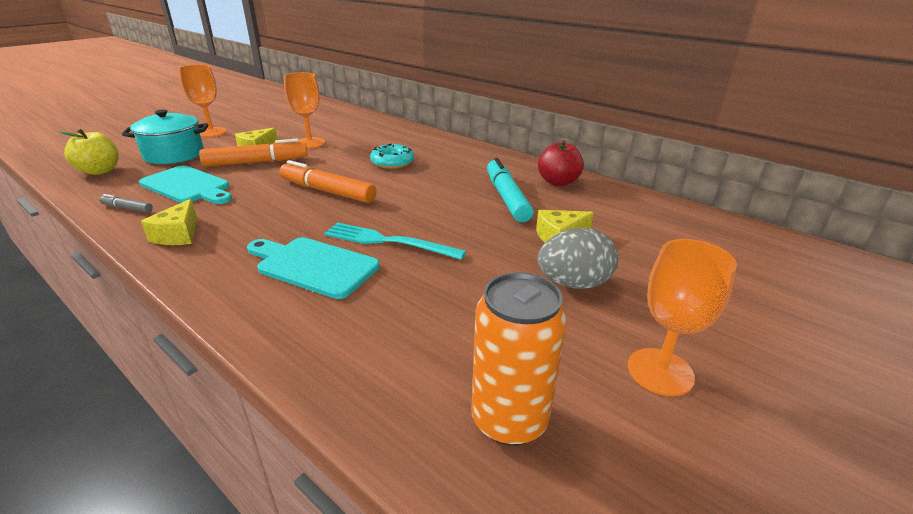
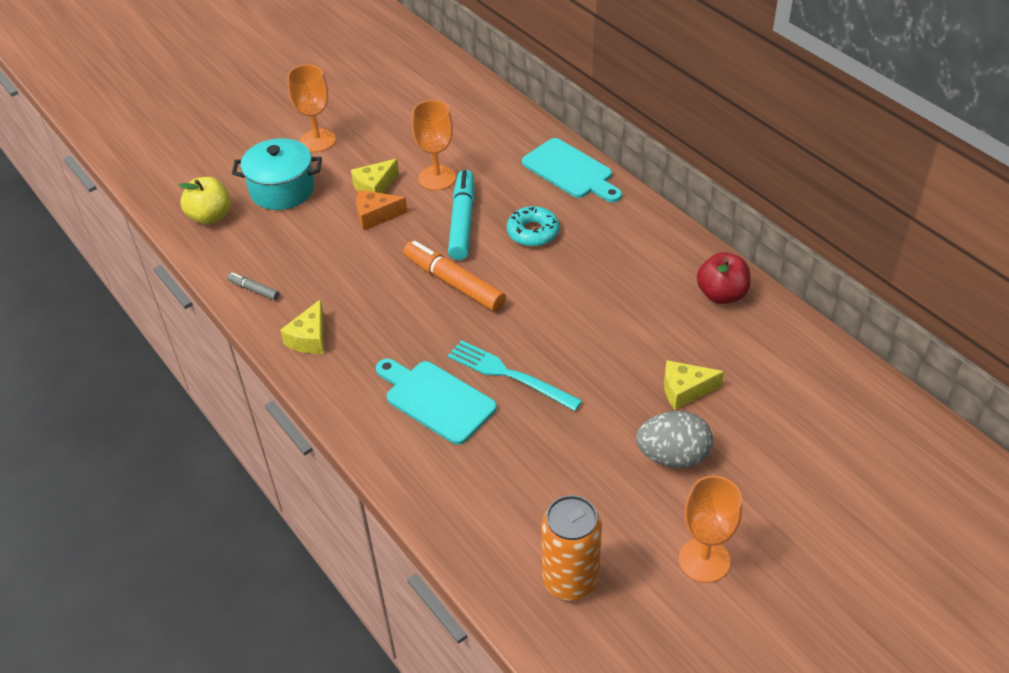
camera: 15 degrees right, 15 degrees up
turquoise cutting board [139,165,232,204] -> turquoise cutting board moved to [522,138,622,202]
orange marker [199,139,308,167] -> orange cheese [356,190,407,230]
turquoise marker [487,158,534,222] -> turquoise marker moved to [448,170,475,260]

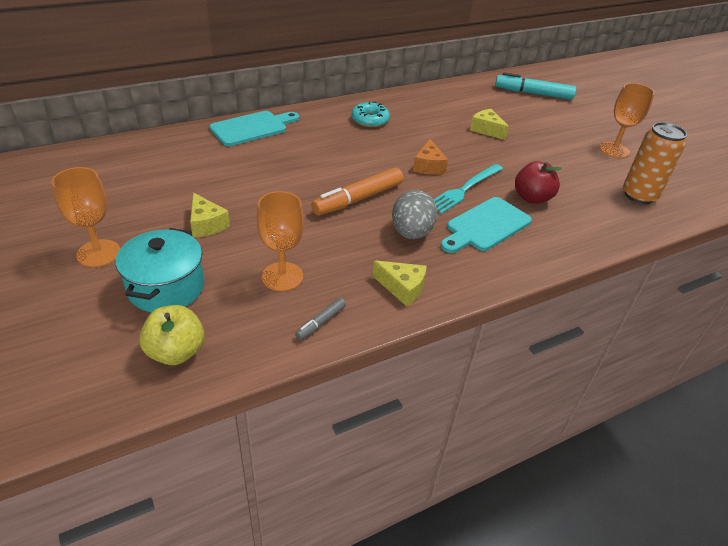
camera: 85 degrees left, 5 degrees down
orange cheese [356,190,407,230] -> orange cheese moved to [413,139,448,175]
orange goblet [412,100,456,190] -> orange goblet moved to [256,191,304,291]
turquoise marker [448,170,475,260] -> turquoise marker moved to [495,73,576,100]
turquoise donut [507,206,559,247] -> turquoise donut moved to [351,102,390,127]
grey egg [636,411,713,468] -> grey egg moved to [392,190,438,239]
yellow cheese [664,360,724,410] -> yellow cheese turned 135 degrees clockwise [470,109,509,140]
red apple [697,252,751,304] -> red apple moved to [515,161,562,204]

